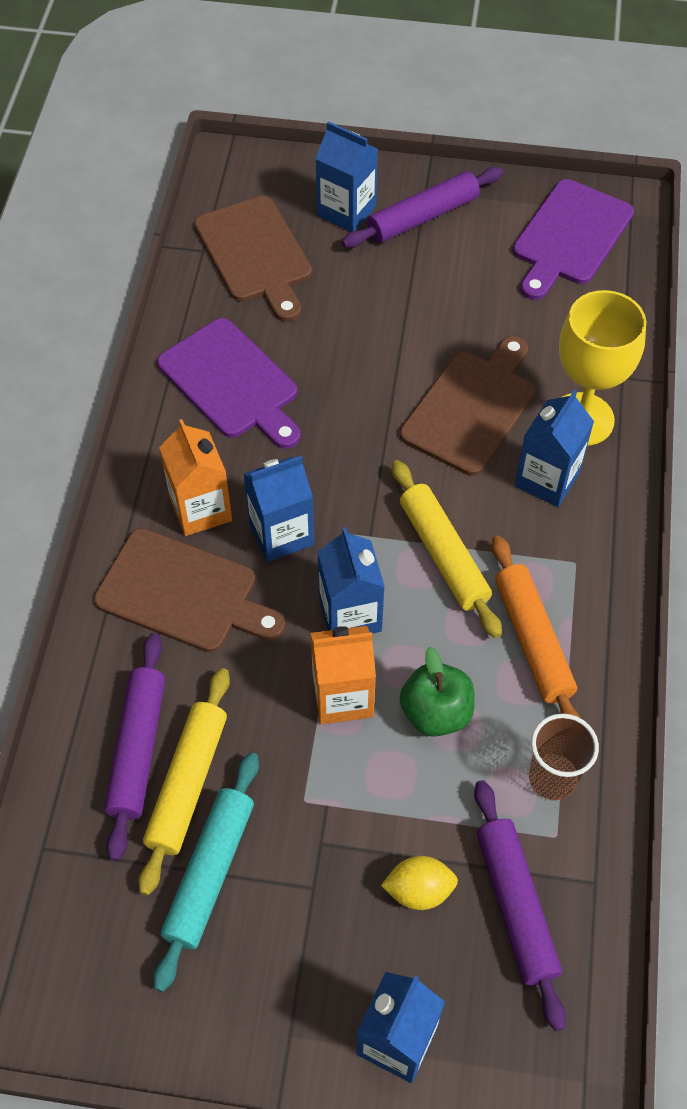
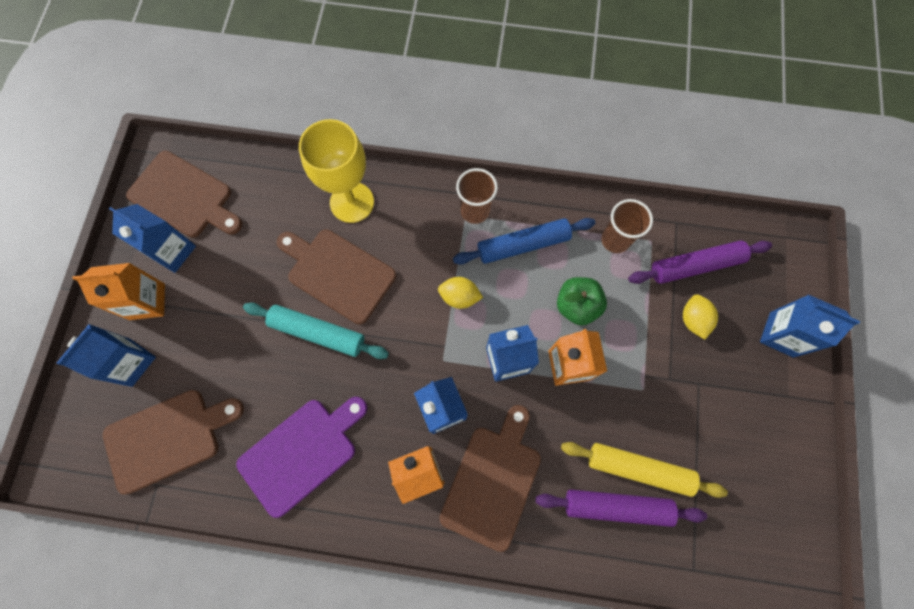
camera: 90 degrees left, 15 degrees up
turquoise rolling pin [153,753,259,992] -> turquoise rolling pin moved to [243,302,389,359]
purple rolling pin [342,167,503,248] -> orange carton [72,263,165,320]
yellow rolling pin [392,460,502,638] -> yellow lemon [438,277,483,309]
orange rolling pin [491,536,581,718] -> blue rolling pin [453,218,595,265]
purple cutting board [513,179,634,300] -> brown cutting board [126,151,242,238]
blue carton [515,390,594,507] -> blue carton moved to [109,204,196,273]
none -> brown cup [456,168,498,224]

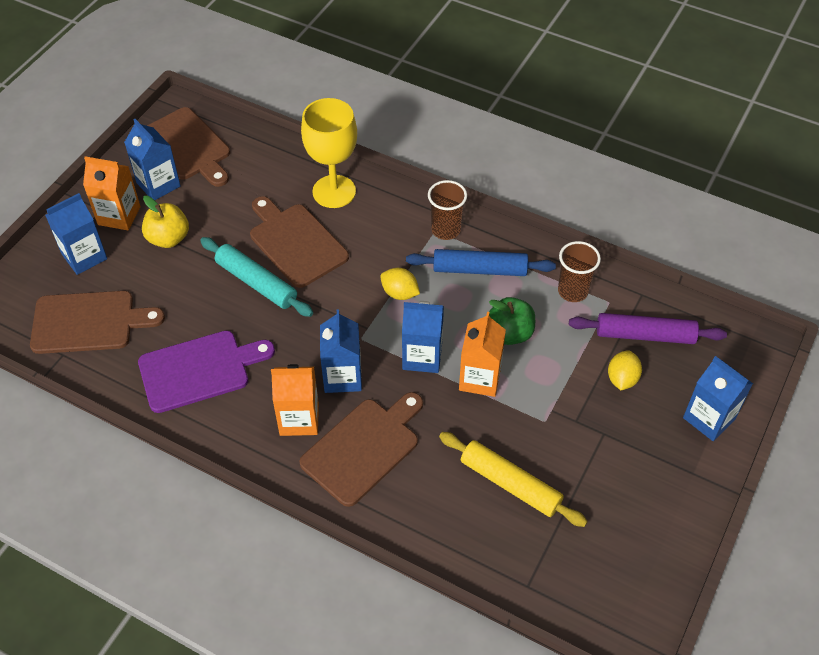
camera: 20 degrees right, 20 degrees down
purple rolling pin [535,489,707,527] -> none
none -> yellow apple [142,196,189,248]

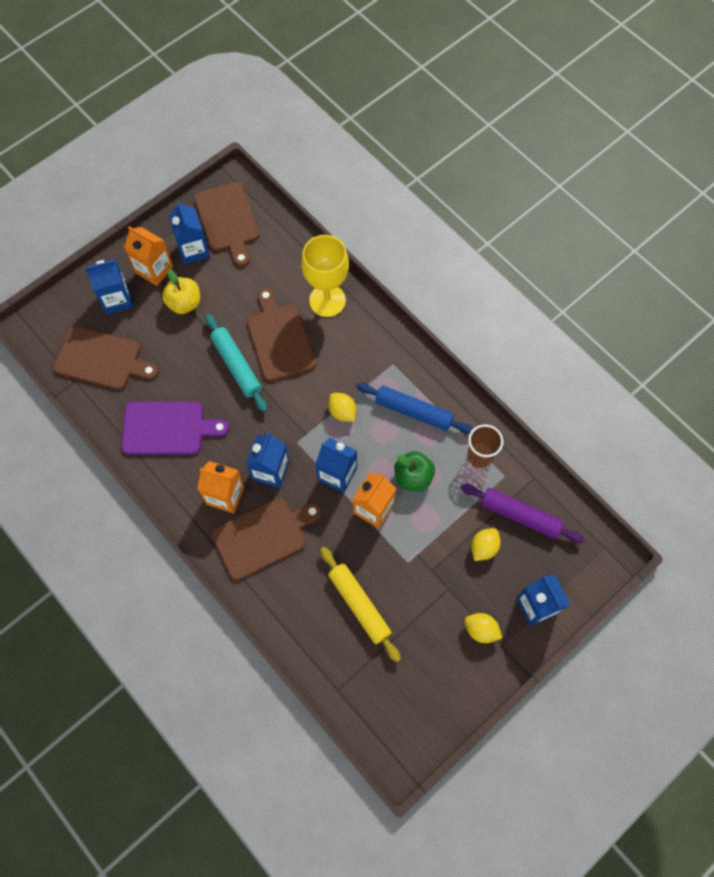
camera: 20 degrees right, 15 degrees up
brown cup [428,180,467,240] -> none
none -> yellow lemon [465,613,502,643]

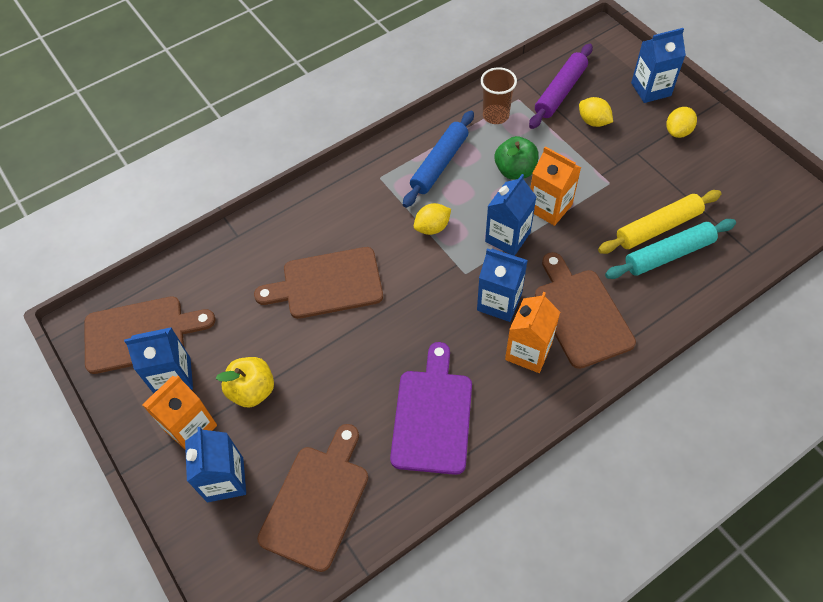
camera: 80 degrees left, 10 degrees down
turquoise rolling pin [205,314,267,412] -> turquoise rolling pin moved to [605,219,736,279]
yellow goblet [301,235,349,317] -> none

